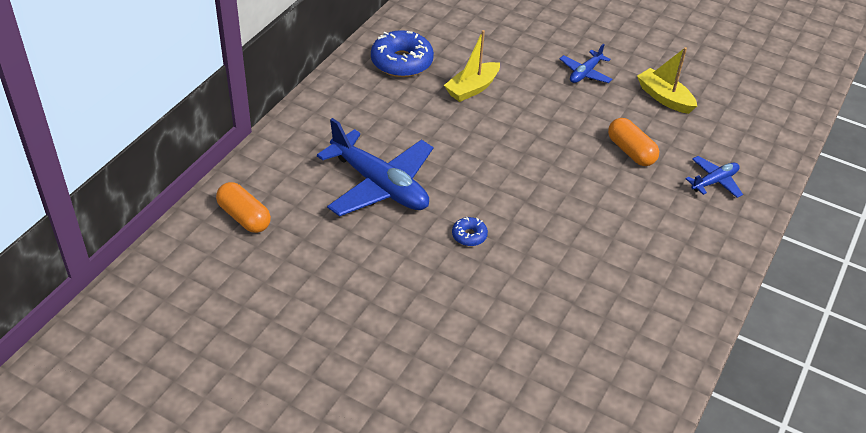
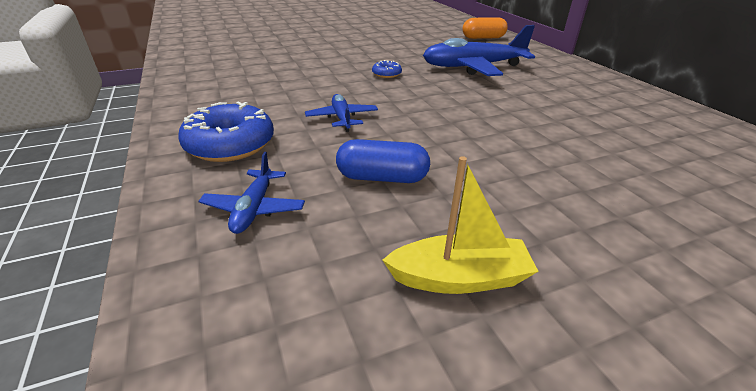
camera: 130 degrees right, 10 degrees down
blue donut [371,30,434,77] -> blue donut moved to [178,101,274,162]
yellow boat [444,30,500,102] -> none
blue plane [560,43,612,83] -> blue plane moved to [305,94,378,132]
orange capsule [608,118,659,166] -> blue capsule [336,139,430,183]

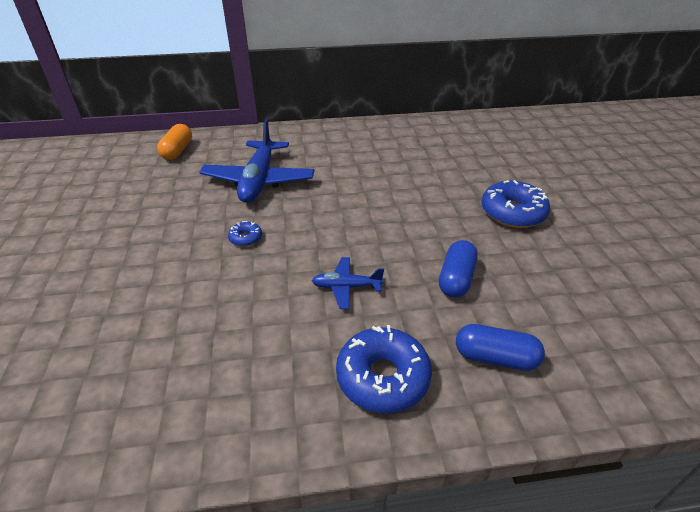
camera: 75 degrees left, 5 degrees up
blue plane [198,152,305,234] -> blue capsule [456,324,545,371]
yellow boat [382,156,539,294] -> none
none -> blue donut [481,180,550,228]

